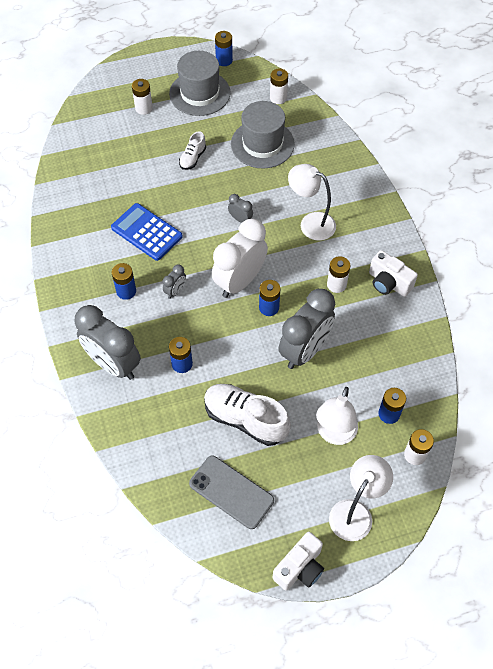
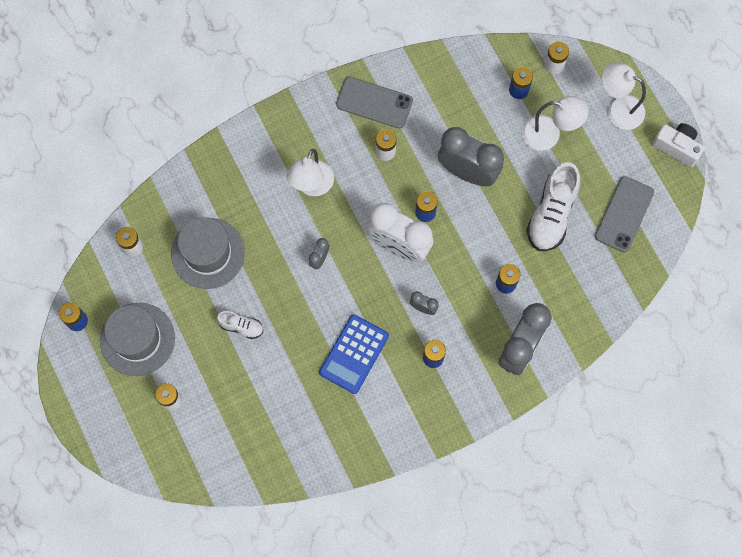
camera: 100 degrees left, 15 degrees up
white camera [369,250,418,297] -> grey phone [336,76,413,129]

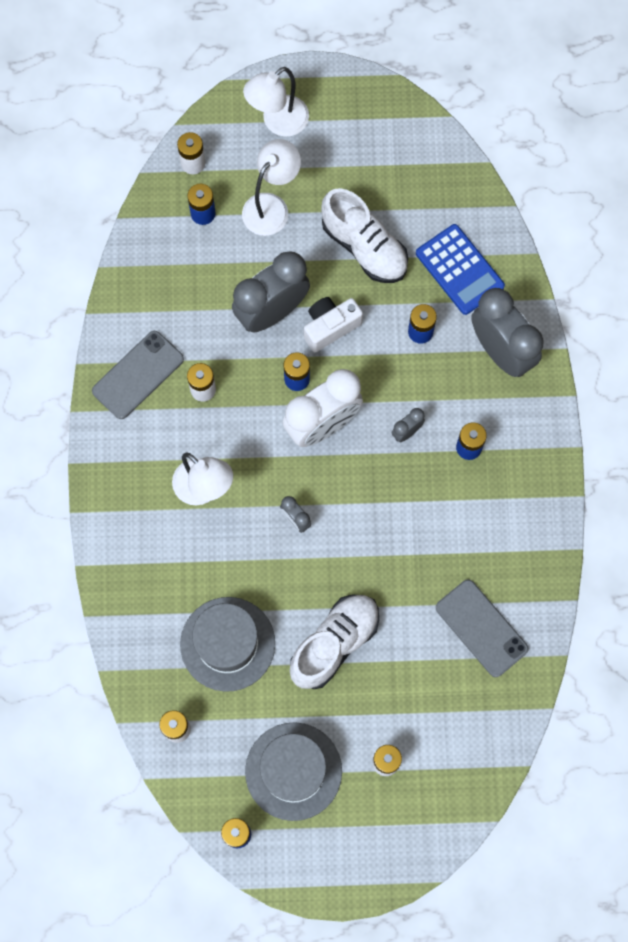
camera: 65 degrees left, 0 degrees up
white shoe [216,311,263,339] -> white shoe [290,594,379,689], size x1.92
blue calculator [319,314,389,394] -> blue calculator moved to [416,224,505,315]
grey phone [595,176,654,252] -> grey phone moved to [436,579,529,677]
white camera [652,123,705,168] -> white camera moved to [304,297,363,352]

